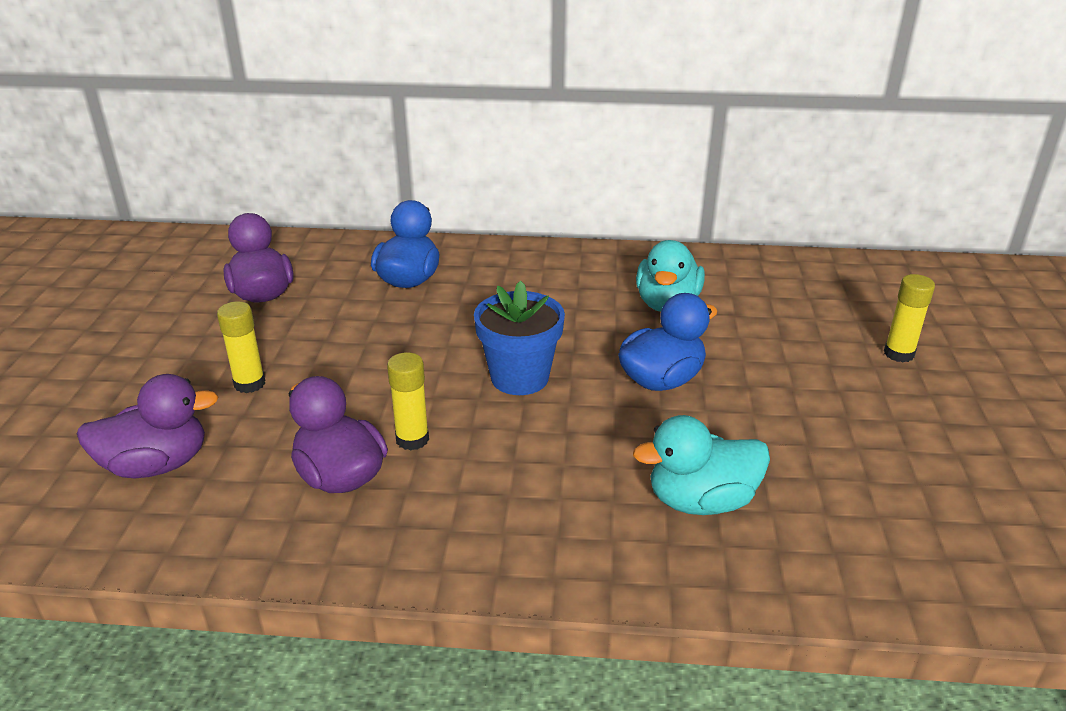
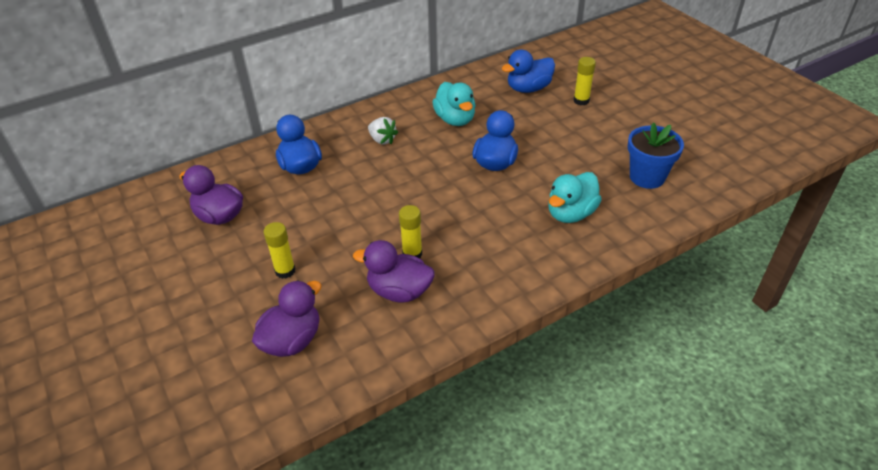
camera: 35 degrees left, 10 degrees up
blue flower pot [474,281,565,395] -> blue flower pot moved to [628,122,684,189]
none -> white strawberry [368,117,398,144]
none -> blue duck [502,49,555,93]

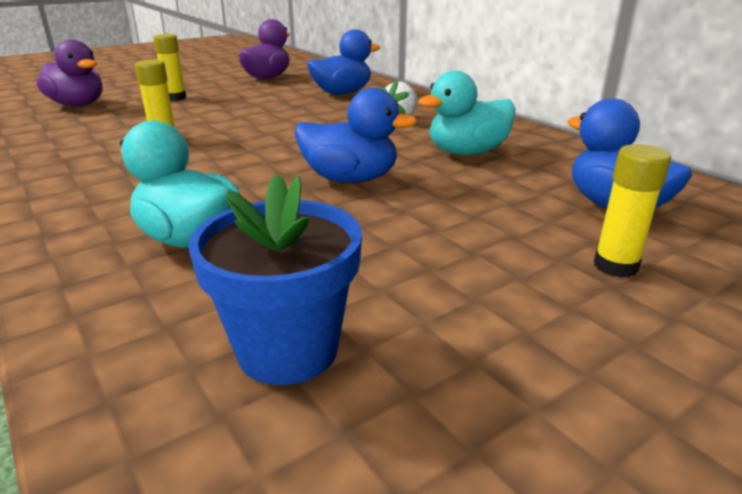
camera: 85 degrees right, 15 degrees down
purple duck [353,240,435,303] -> none

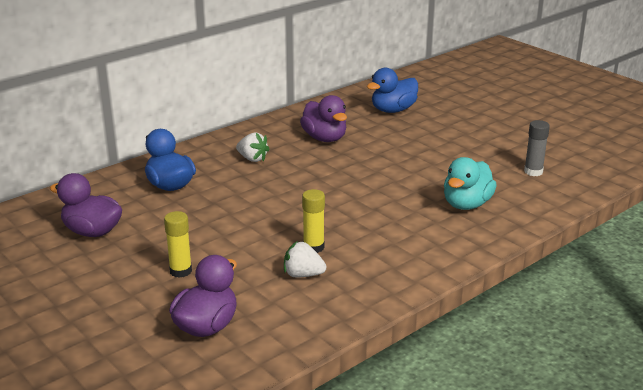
camera: 95 degrees left, 0 degrees up
blue flower pot [188,174,362,385] -> grey glue stick [524,120,550,176]
blue duck [295,88,417,183] -> none
turquoise duck [418,71,516,155] -> purple duck [300,95,347,142]
yellow glue stick [594,144,671,278] -> none
none -> white strawberry [284,241,326,278]

